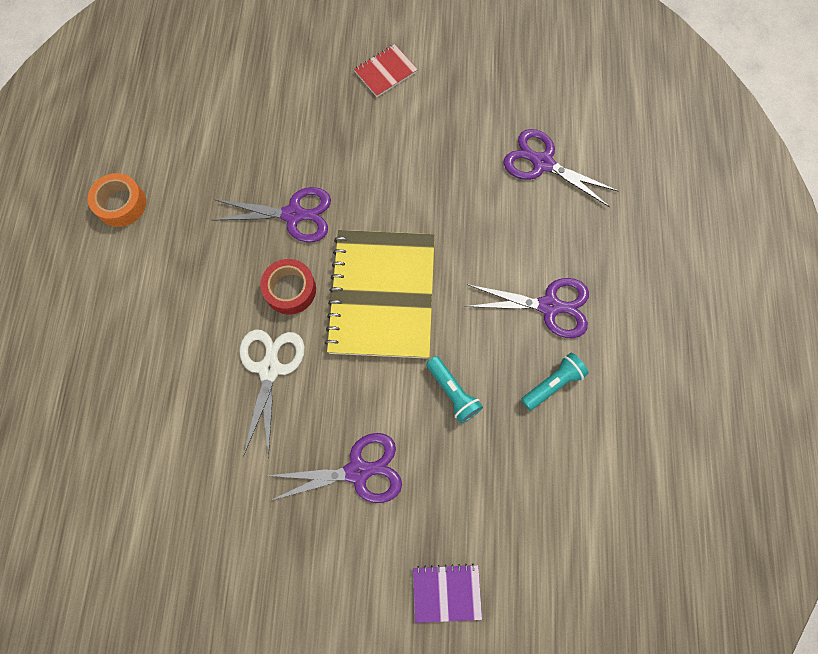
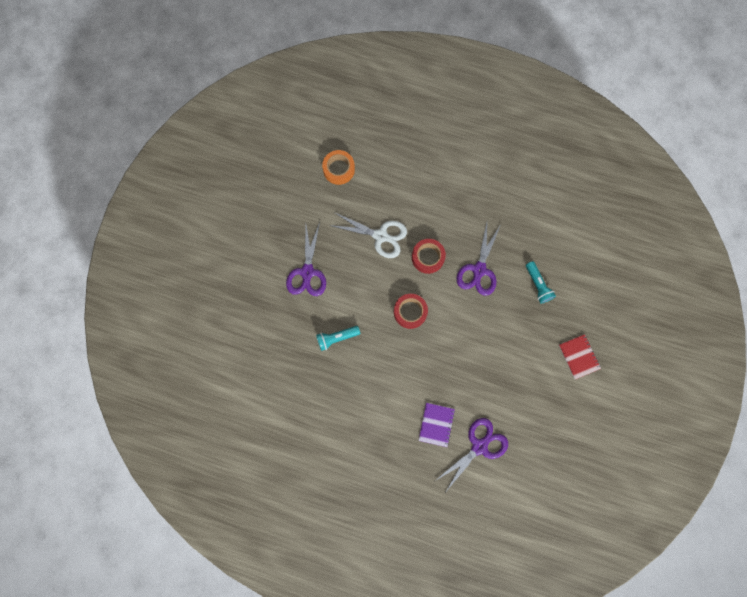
camera: 105 degrees right, 5 degrees up
orange tape [88,173,146,227] -> orange tape moved to [322,150,355,185]
yellow notebook [325,230,435,359] -> red tape [394,294,428,329]
purple notebook [413,564,482,623] -> purple notebook moved to [419,403,455,447]
purple scissors [465,278,589,338] -> none
turquoise flashlight [521,353,589,410] -> turquoise flashlight moved to [526,261,556,304]

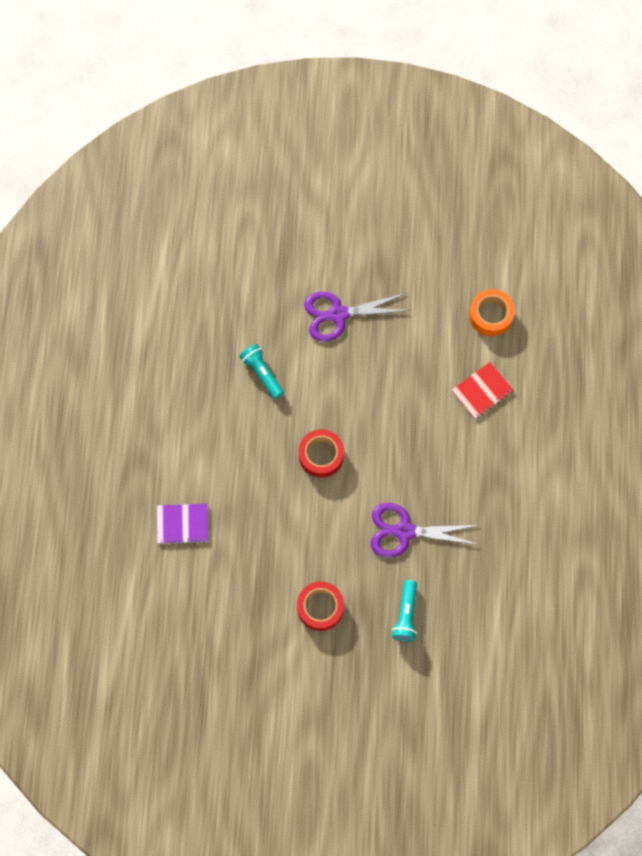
camera: 75 degrees right, 5 degrees down
white scissors [329,212,407,258] -> none
red tape [412,239,446,274] -> red tape moved to [297,581,344,631]
purple scissors [435,418,508,491] -> none
turquoise flashlight [526,261,556,304] -> turquoise flashlight turned 45 degrees counterclockwise [392,580,417,642]
red notebook [559,334,601,380] -> red notebook moved to [452,362,514,419]

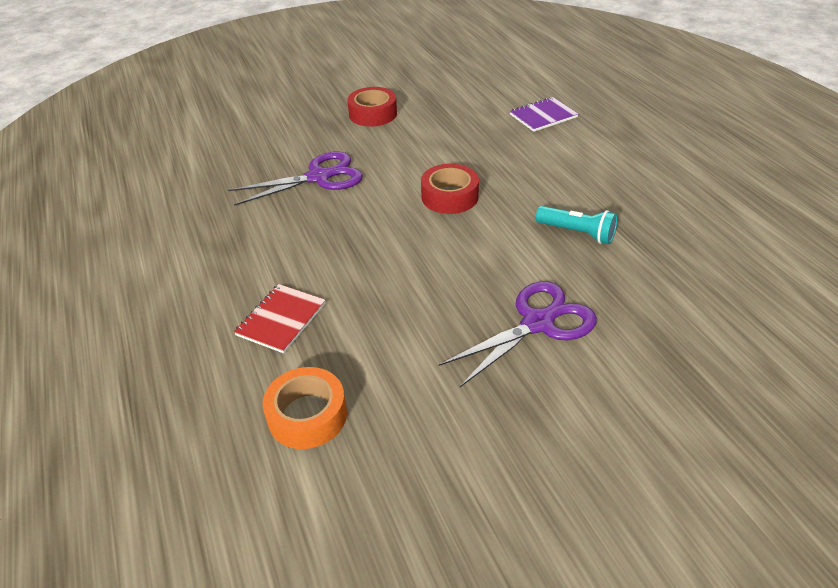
camera: 155 degrees right, 30 degrees down
turquoise flashlight [392,580,417,642] -> none

